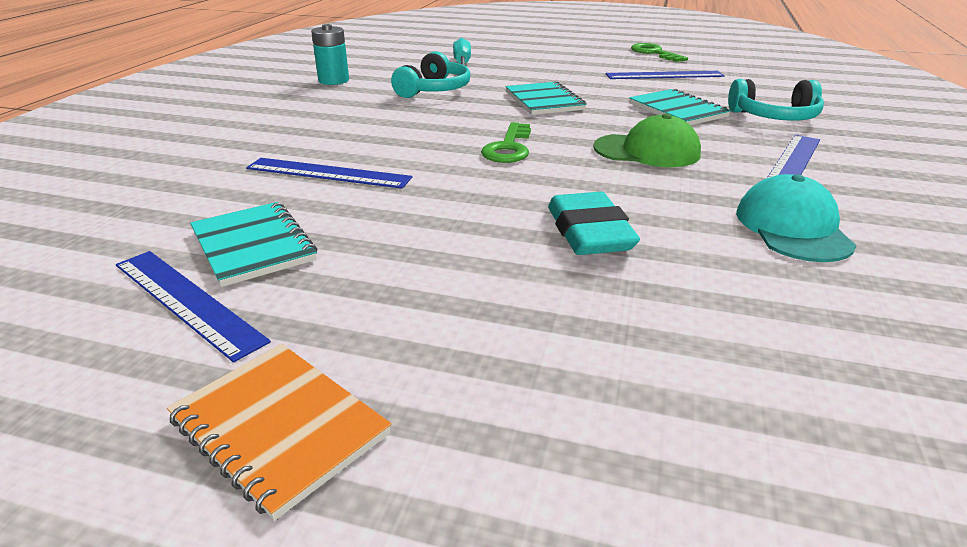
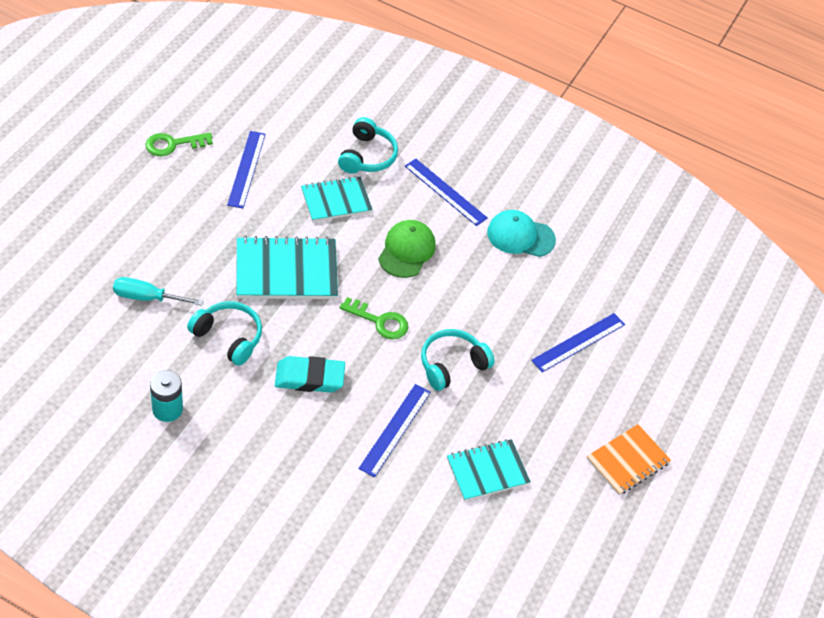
camera: 85 degrees left, 20 degrees up
blue ruler [116,251,271,363] -> blue ruler moved to [531,313,625,372]
turquoise notebook [505,81,587,115] -> turquoise notebook [236,236,338,299], size x1.53
turquoise eraser [548,192,640,255] -> turquoise eraser moved to [275,356,345,393]
none -> turquoise headphones [421,329,495,391]

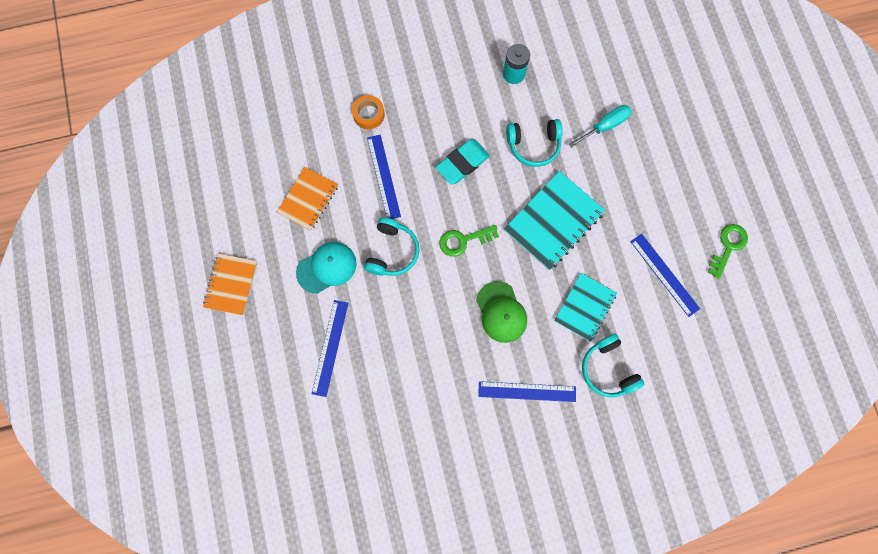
camera: 145 degrees right, 25 degrees up
turquoise notebook [447,439,531,501] -> orange notebook [277,167,338,231]
turquoise cap [487,210,556,257] -> turquoise cap moved to [296,242,356,294]
none -> orange tape [352,95,385,129]

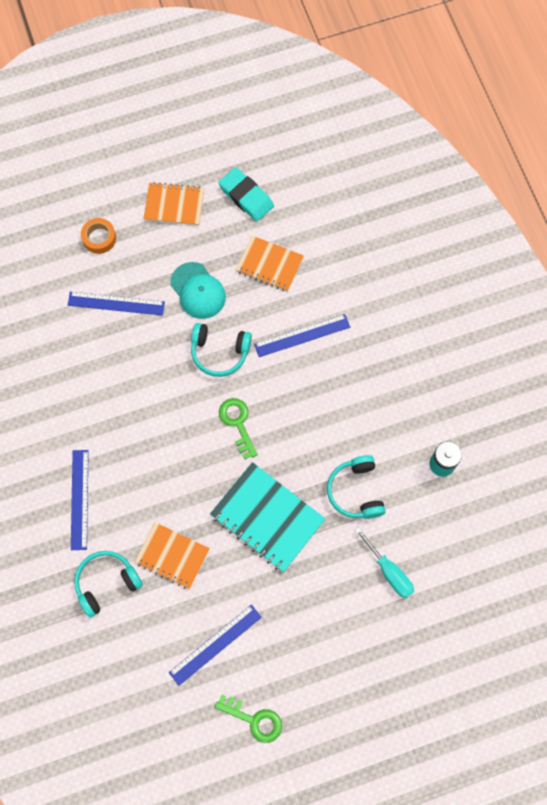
camera: 85 degrees right, 5 degrees down
orange tape [352,95,385,129] -> orange tape moved to [81,218,116,254]
turquoise eraser [436,139,490,184] -> turquoise eraser moved to [219,167,274,221]
green cap [476,281,527,343] -> none
turquoise notebook [554,273,617,342] -> orange notebook [135,522,210,589]

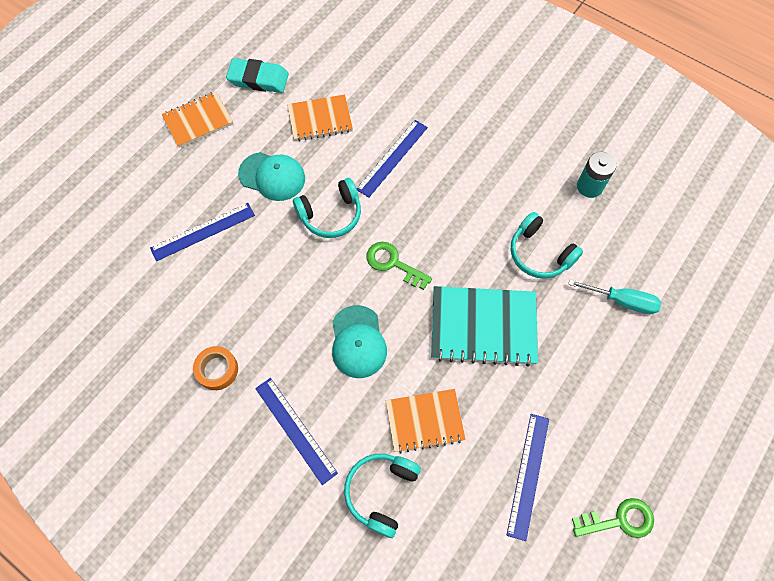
camera: 35 degrees left, 5 degrees down
orange tape [81,218,116,254] -> orange tape moved to [193,346,238,390]
none -> turquoise cap [332,305,387,378]

